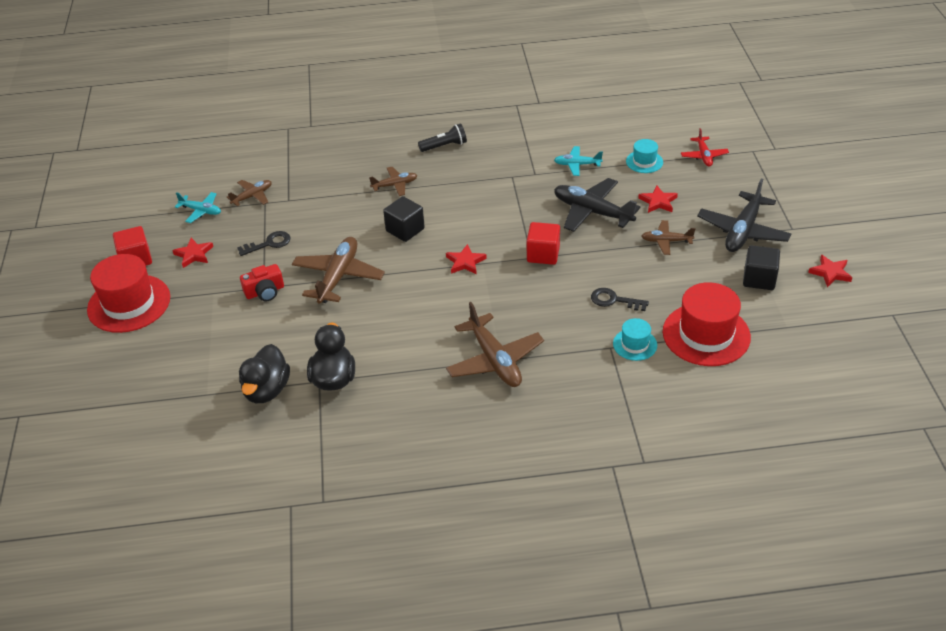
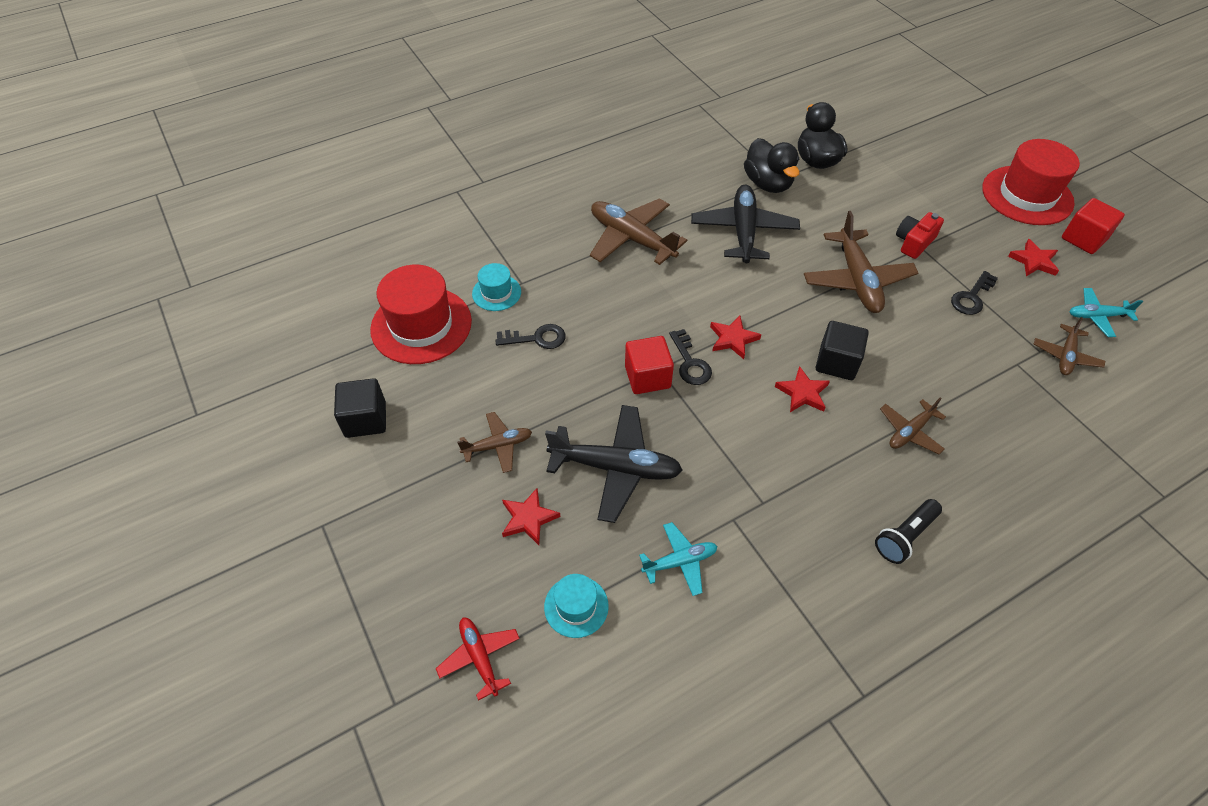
camera: 155 degrees right, 10 degrees up
black plane [697,178,791,252] -> black plane moved to [691,185,800,263]
red star [808,255,852,287] -> red star moved to [775,366,830,412]
none -> black key [669,329,712,385]

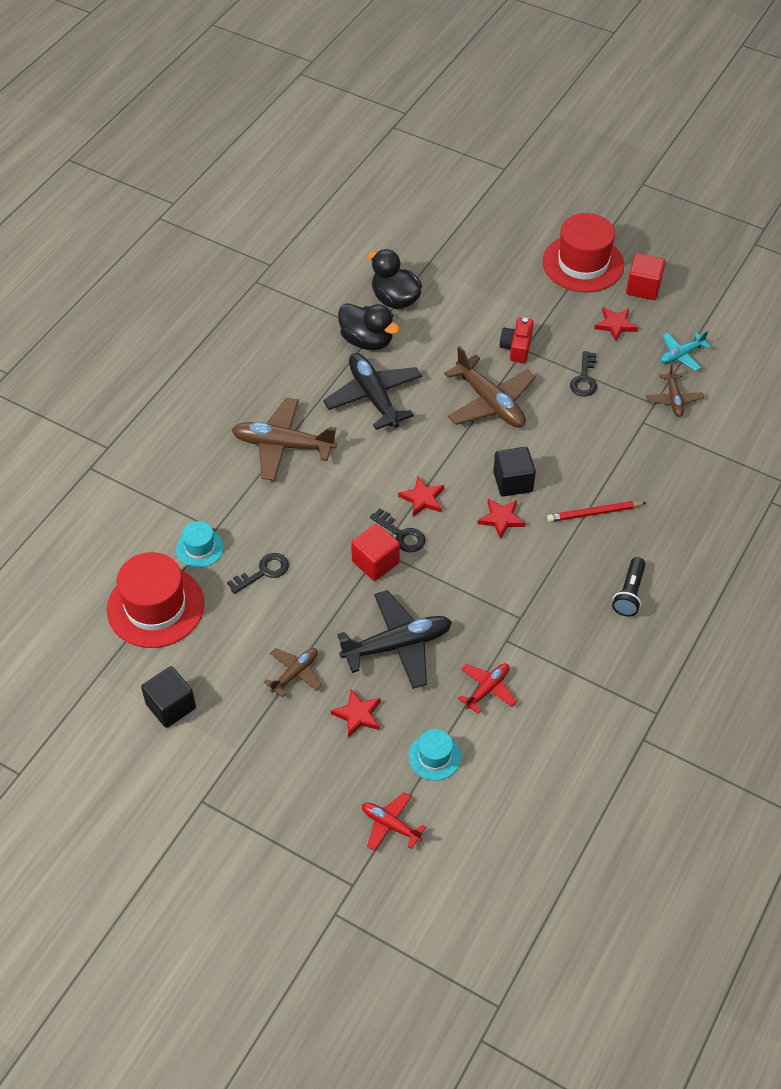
camera: 30 degrees left, 0 degrees up
turquoise plane [639,522,718,596] -> red plane [458,663,517,714]
brown plane [880,397,946,454] -> red pencil [547,501,647,522]

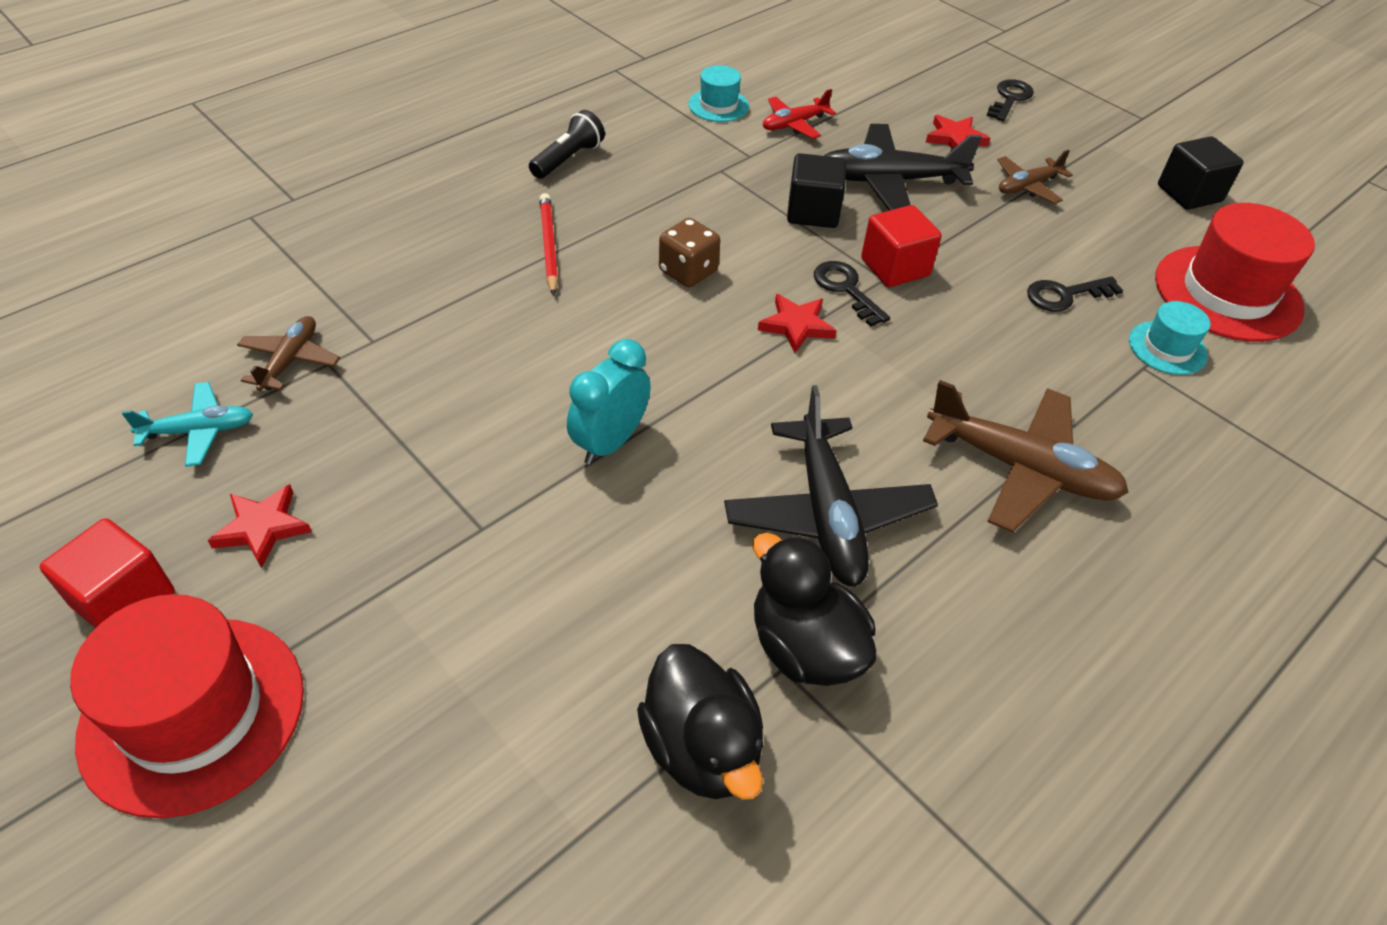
camera: 165 degrees left, 5 degrees down
red plane [362,792,426,851] -> none
turquoise hat [409,729,461,781] -> turquoise hat moved to [688,65,749,122]
brown plane [444,346,536,428] -> turquoise clock [567,339,651,465]
red star [478,499,525,539] -> brown dice [659,218,720,287]
black cube [493,447,536,497] -> black cube moved to [787,153,846,228]
red camera [500,318,534,363] -> none
red pencil [547,501,647,522] -> red pencil turned 105 degrees counterclockwise [539,193,558,296]
black key [570,351,597,397] -> black key moved to [987,79,1034,121]

